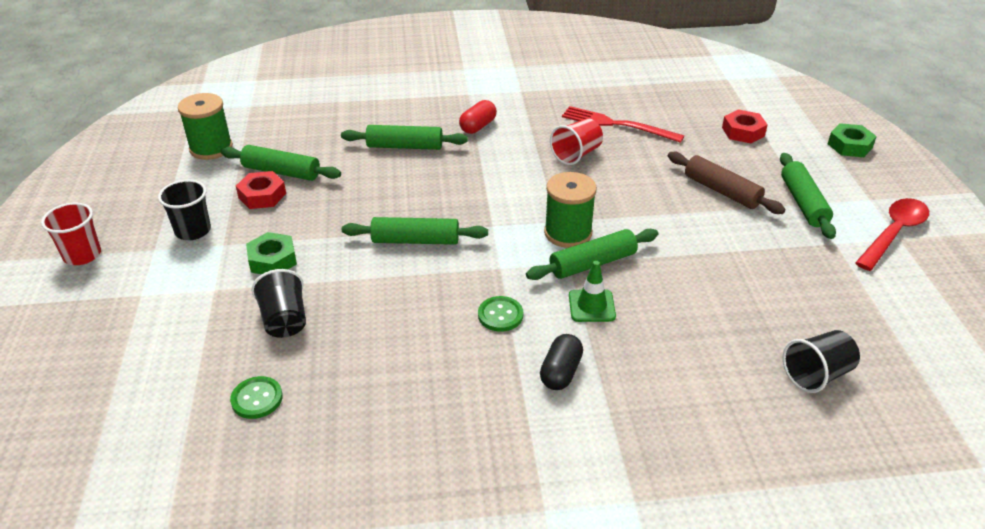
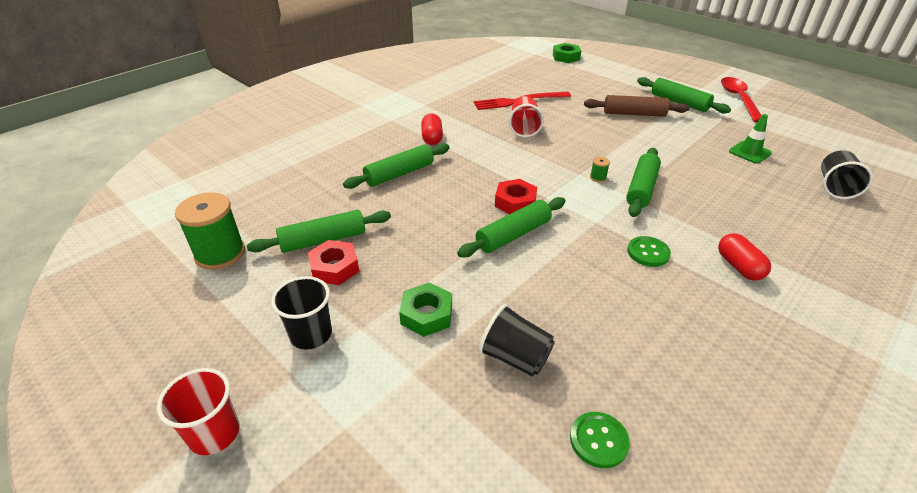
camera: 40 degrees left, 0 degrees up
black capsule [540,334,583,390] -> red capsule [718,233,771,281]
green spool [544,172,597,248] -> green spool [590,157,610,182], size x0.41
green traffic cone [569,261,616,322] -> green traffic cone moved to [729,114,772,164]
red nut [722,109,768,143] -> red nut moved to [495,179,537,214]
green nut [828,123,877,157] -> green nut moved to [553,43,581,63]

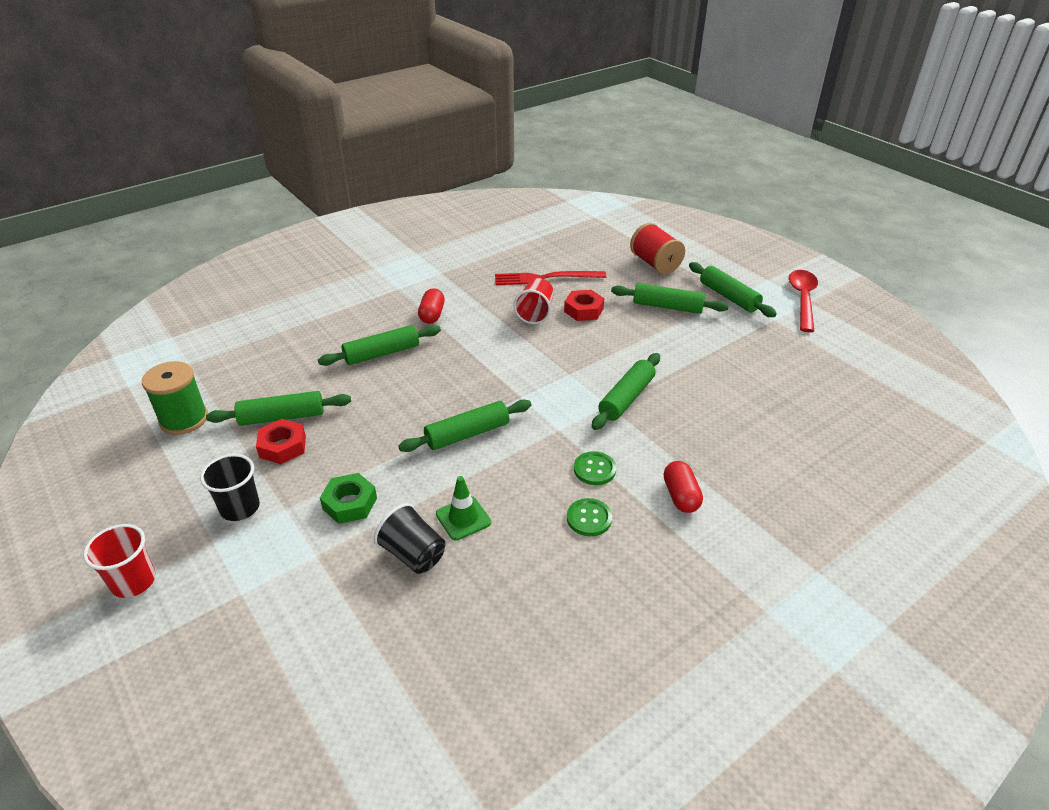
camera: 10 degrees right, 0 degrees up
red nut [495,179,537,214] -> red nut moved to [564,290,604,321]
green nut [553,43,581,63] -> none
green button [570,412,630,468] -> green button moved to [567,498,612,536]
brown rolling pin [584,95,690,117] -> green rolling pin [611,283,729,314]
green spool [590,157,610,182] -> none
green traffic cone [729,114,772,164] -> green traffic cone moved to [436,476,491,541]
black cup [821,150,873,199] -> none
none -> red spool [630,223,685,274]

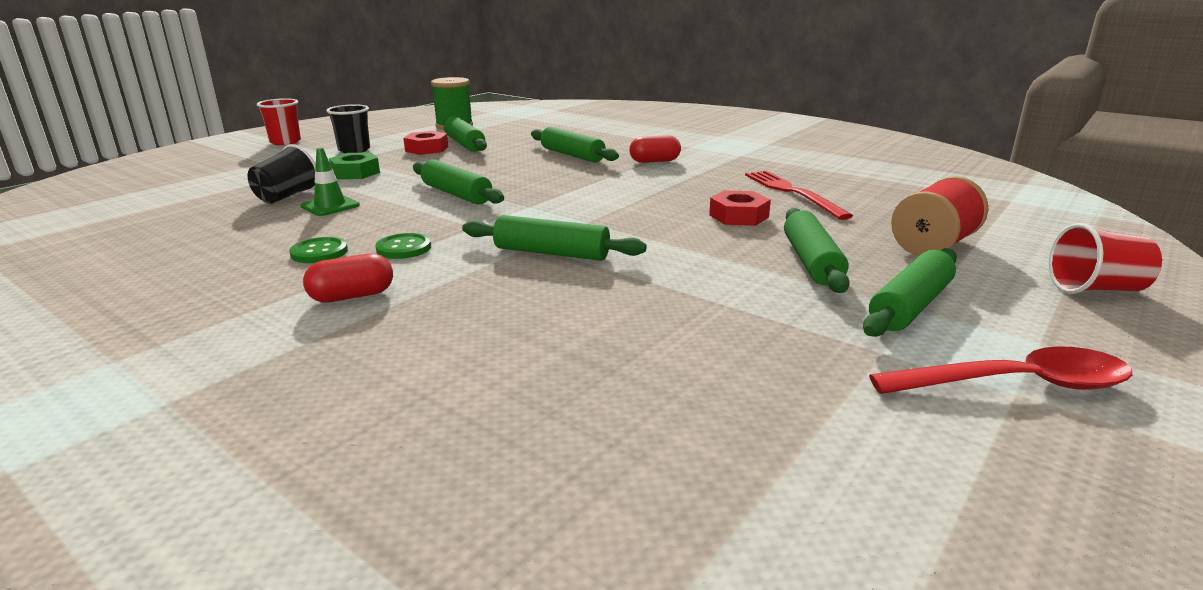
camera: 75 degrees right, 15 degrees down
red cup [514,278,554,324] -> red cup moved to [1048,223,1162,294]

